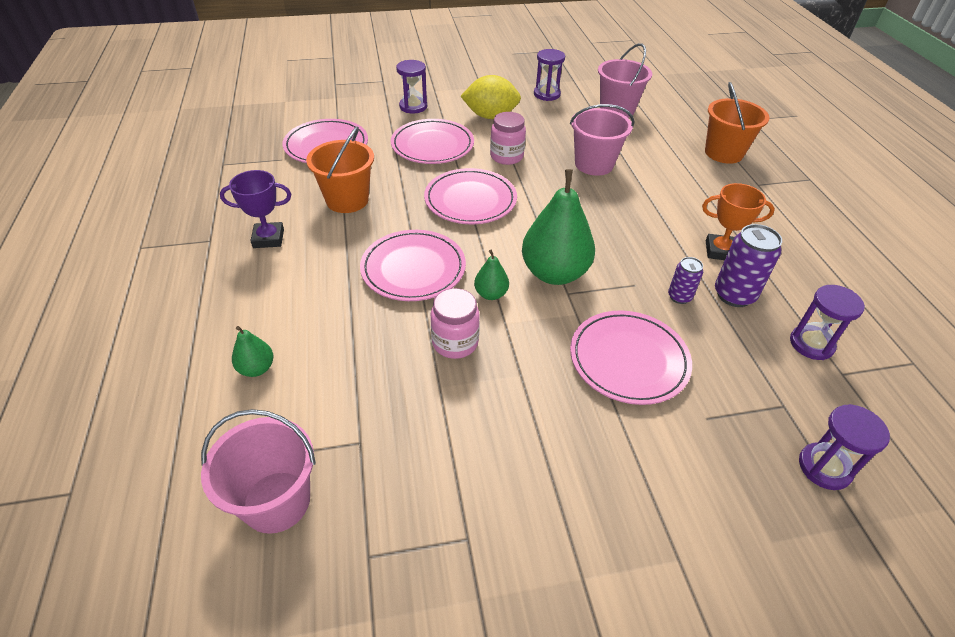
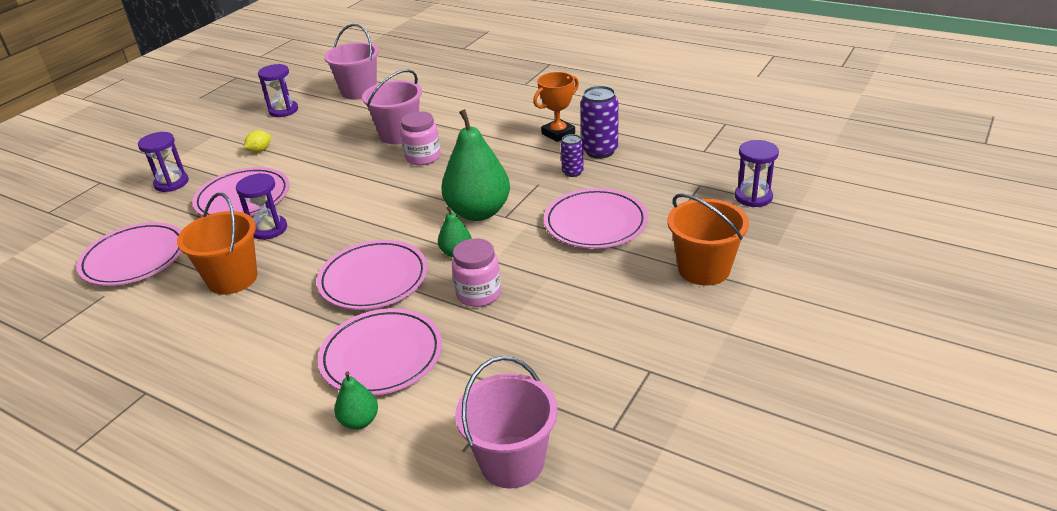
camera: 45 degrees left, 10 degrees down
purple trophy [220,170,291,248] -> none
pink plate [424,168,517,224] -> pink plate moved to [318,308,442,396]
yellow lemon [461,75,521,119] -> yellow lemon [244,130,271,153], size x0.47
pink jar [490,112,526,165] -> pink jar moved to [401,111,441,165]
orange bucket [705,82,770,164] -> orange bucket moved to [668,194,749,286]
purple hourglass [790,285,865,360] -> purple hourglass moved to [236,173,287,240]

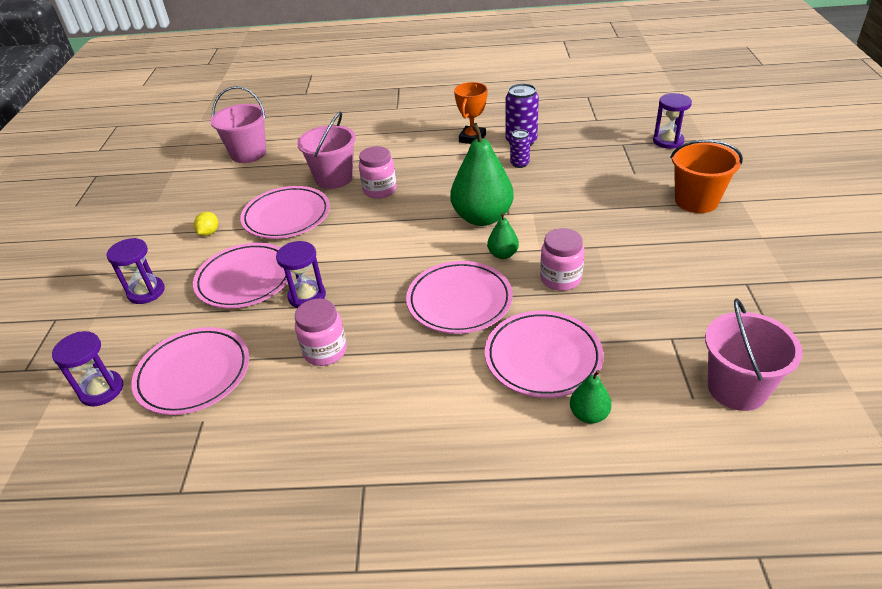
camera: 30 degrees left, 5 degrees up
orange bucket [177,193,257,295] -> pink jar [295,299,347,366]
purple hourglass [258,64,298,117] -> purple hourglass moved to [52,331,123,407]
pink plate [544,188,648,249] -> pink plate moved to [240,186,330,239]

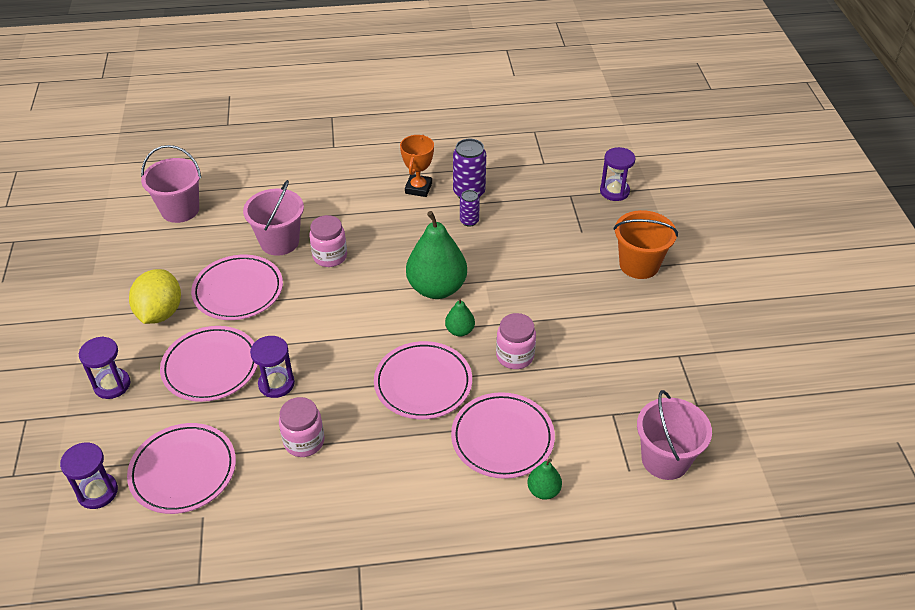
camera: 10 degrees left, 5 degrees up
yellow lemon [194,212,218,236] -> yellow lemon [129,269,181,324], size x2.12

